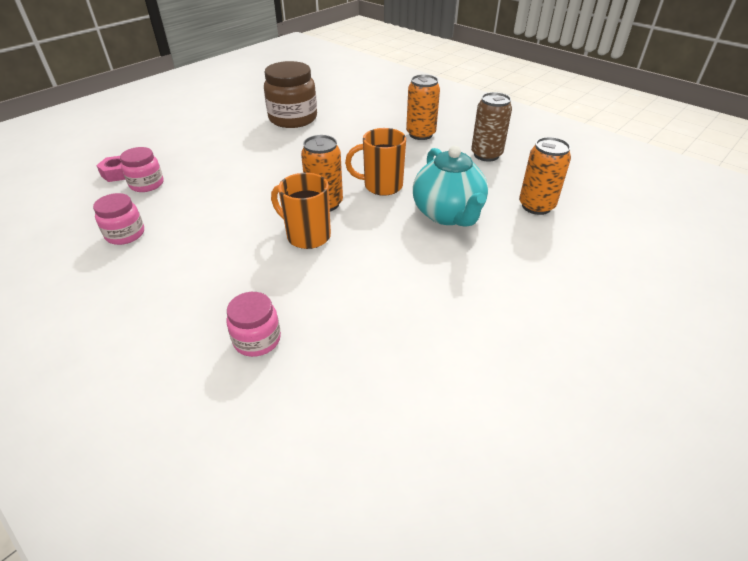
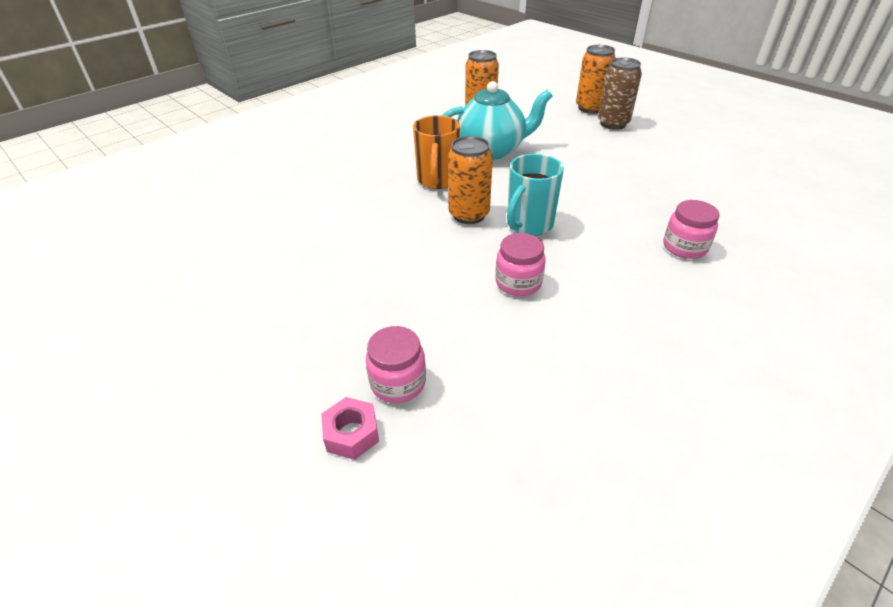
camera: 85 degrees left, 0 degrees up
pink jar [93,193,144,245] -> pink jar moved to [495,233,546,296]
brown jar [264,61,317,128] -> none
orange mug [271,173,331,249] -> turquoise mug [507,154,564,236]
orange can [406,74,440,140] -> orange can moved to [576,45,616,114]
brown can [471,92,512,161] -> brown can moved to [598,57,642,130]

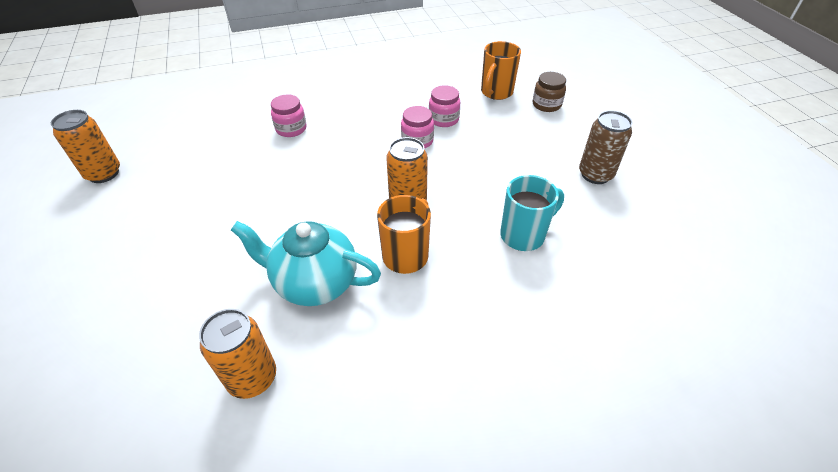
camera: 155 degrees left, 5 degrees up
pink nut [321,397,379,460] -> brown jar [532,72,566,112]
pink jar [366,326,426,403] -> pink jar moved to [429,85,460,127]
turquoise mug [507,154,564,236] -> turquoise mug moved to [500,175,564,251]
orange can [576,45,616,114] -> orange can moved to [51,110,120,183]
brown can [598,57,642,130] -> brown can moved to [579,111,632,184]
none -> orange mug [481,41,521,100]

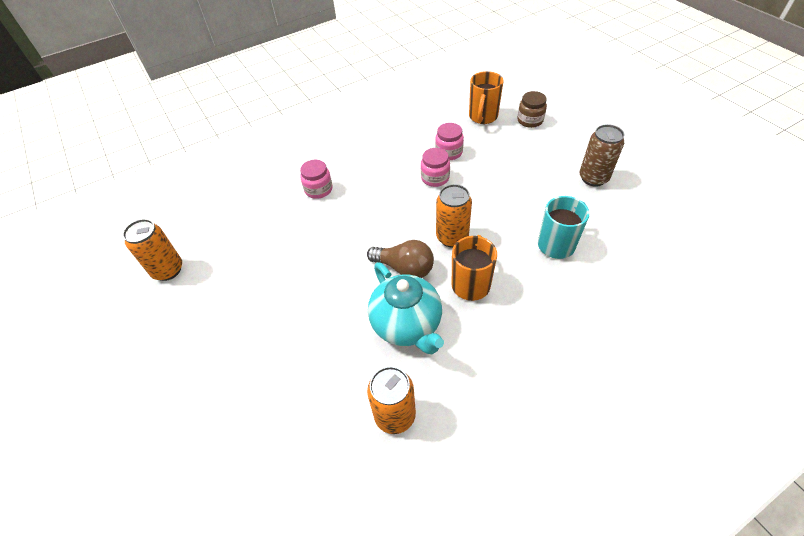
camera: 10 degrees left, 5 degrees up
turquoise teapot [231,221,381,306] -> turquoise teapot turned 120 degrees counterclockwise [368,262,444,354]
none -> brown light bulb [367,240,434,278]

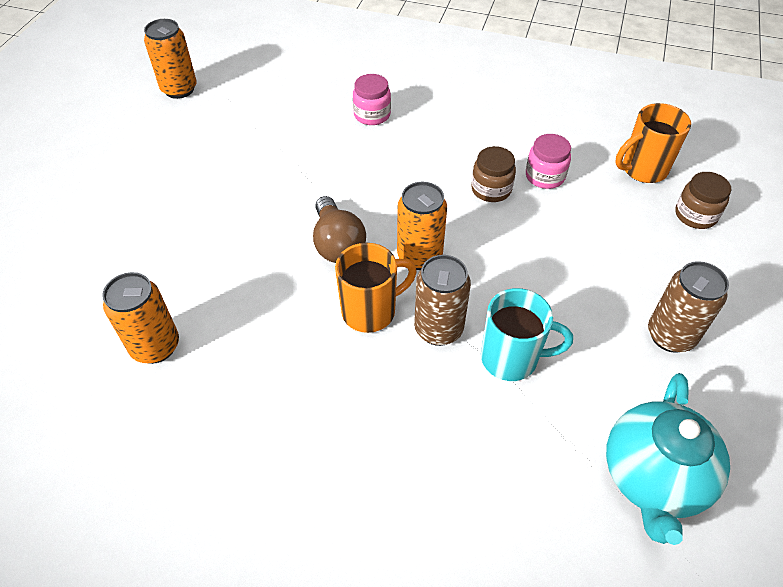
camera: 45 degrees right, 0 degrees up
turquoise teapot [368,262,444,354] -> turquoise teapot moved to [606,373,730,545]
pink jar [421,148,450,187] -> brown jar [471,146,516,202]
none -> brown can [414,255,471,346]

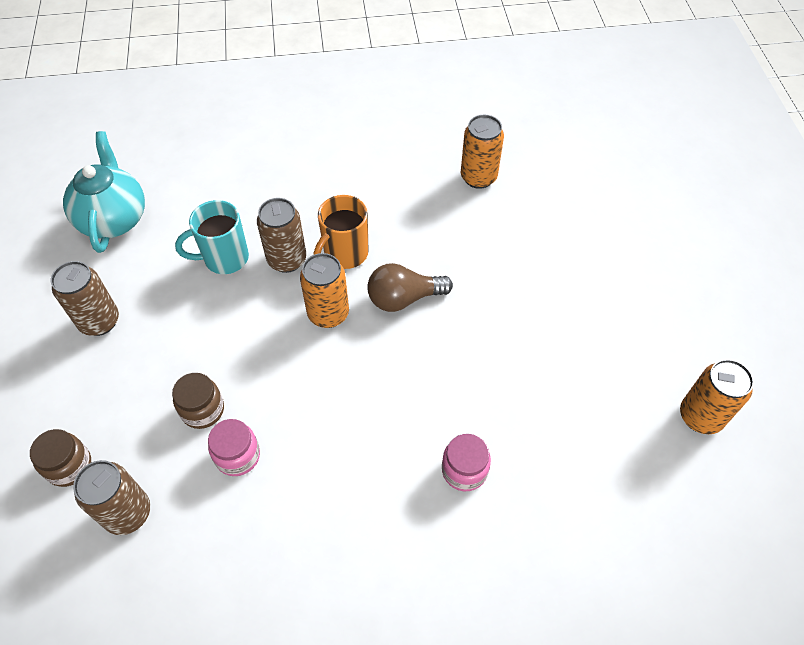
camera: 155 degrees right, 5 degrees up
brown light bulb [313,196,366,263] -> brown light bulb turned 60 degrees counterclockwise [367,263,453,312]
brown jar [471,146,516,202] -> brown jar moved to [172,373,224,429]
orange mug [615,103,691,183] -> brown can [73,460,150,535]

